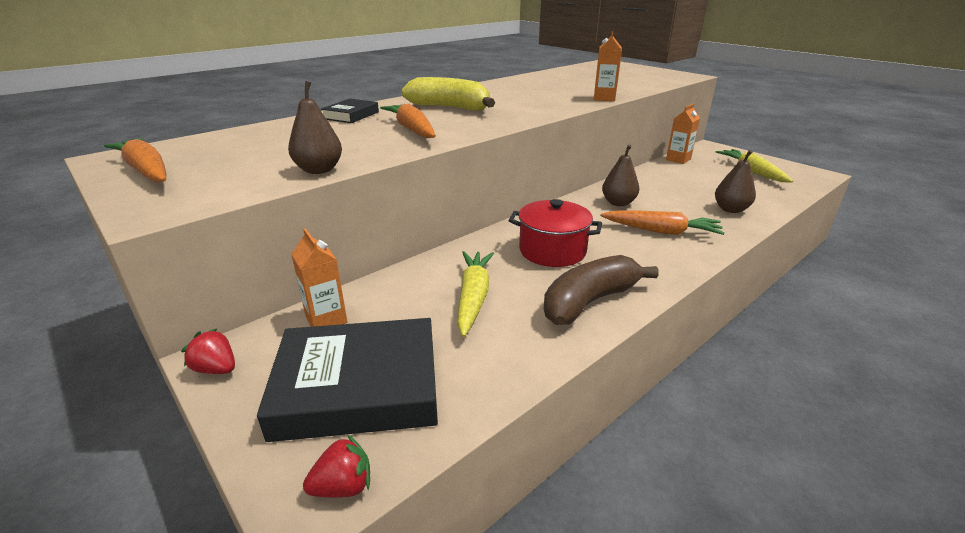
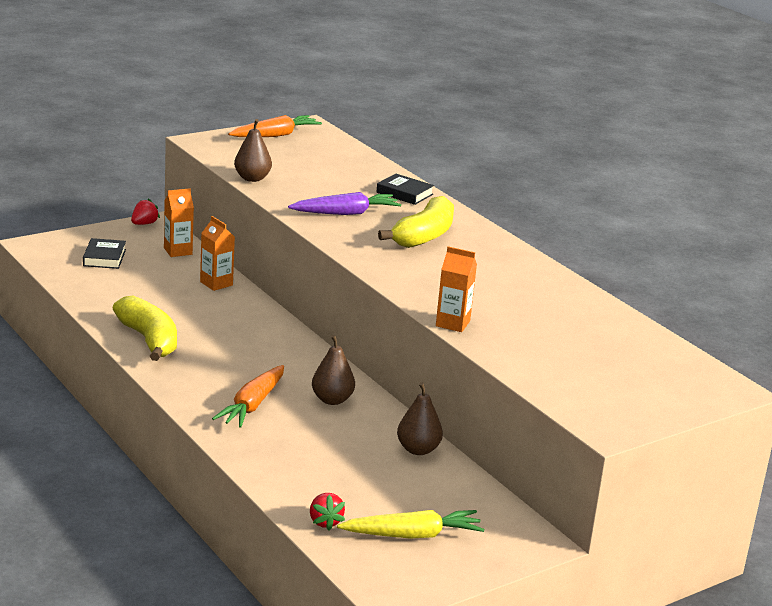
camera: 95 degrees right, 5 degrees down
black book [257,318,438,442] -> black book [83,238,126,269], size x0.49
red strawberry [303,434,370,498] -> red strawberry moved to [310,493,345,530]
orange carrot [380,104,436,138] -> purple carrot [288,192,401,215]
yellow carrot [457,251,494,337] -> none
red pot [508,199,602,267] -> none
brown banana [544,255,659,325] -> yellow banana [113,296,177,361]
orange carton [666,104,700,164] -> orange carton moved to [200,216,235,291]
brown pear [715,150,756,213] -> brown pear moved to [397,382,443,455]

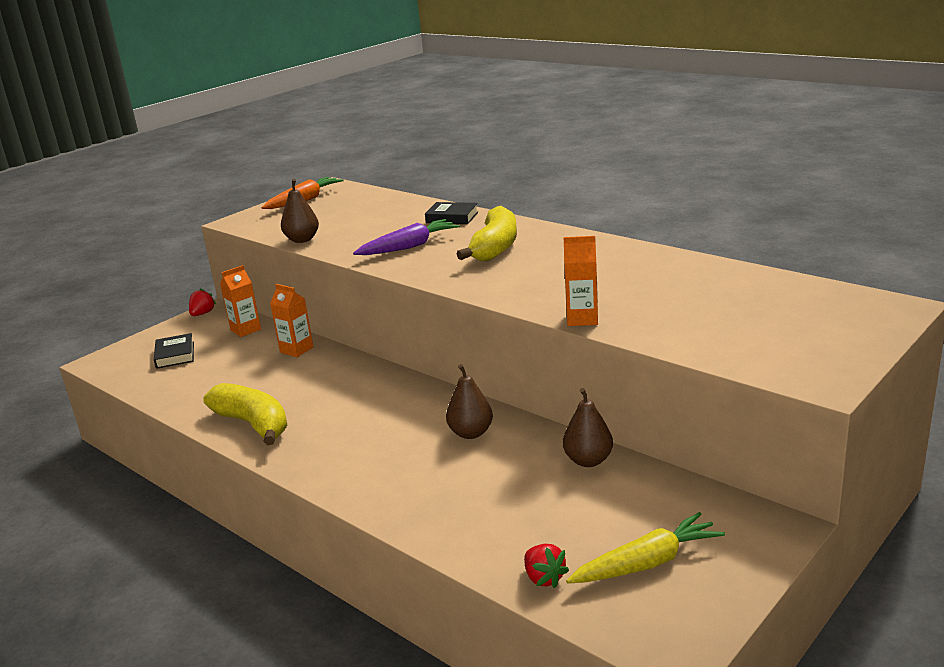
camera: 10 degrees left, 0 degrees up
orange carrot [212,365,284,428] -> none

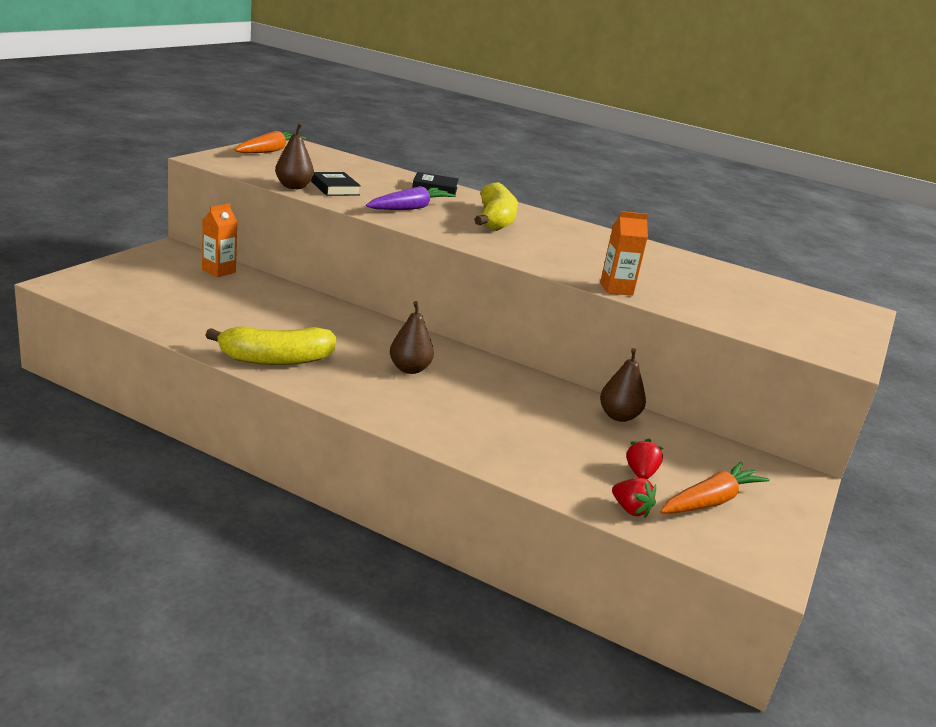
camera: 20 degrees left, 0 degrees up
black book [154,333,194,369] -> black book moved to [311,172,361,196]
red strawberry [189,288,216,316] -> red strawberry moved to [626,439,663,479]
yellow banana [203,383,287,445] -> yellow banana turned 135 degrees clockwise [205,326,336,365]
orange carton [270,284,313,357] -> none
brown pear [446,364,493,439] -> brown pear moved to [390,301,434,374]
yellow carrot [566,512,725,584] -> orange carrot [660,462,769,513]

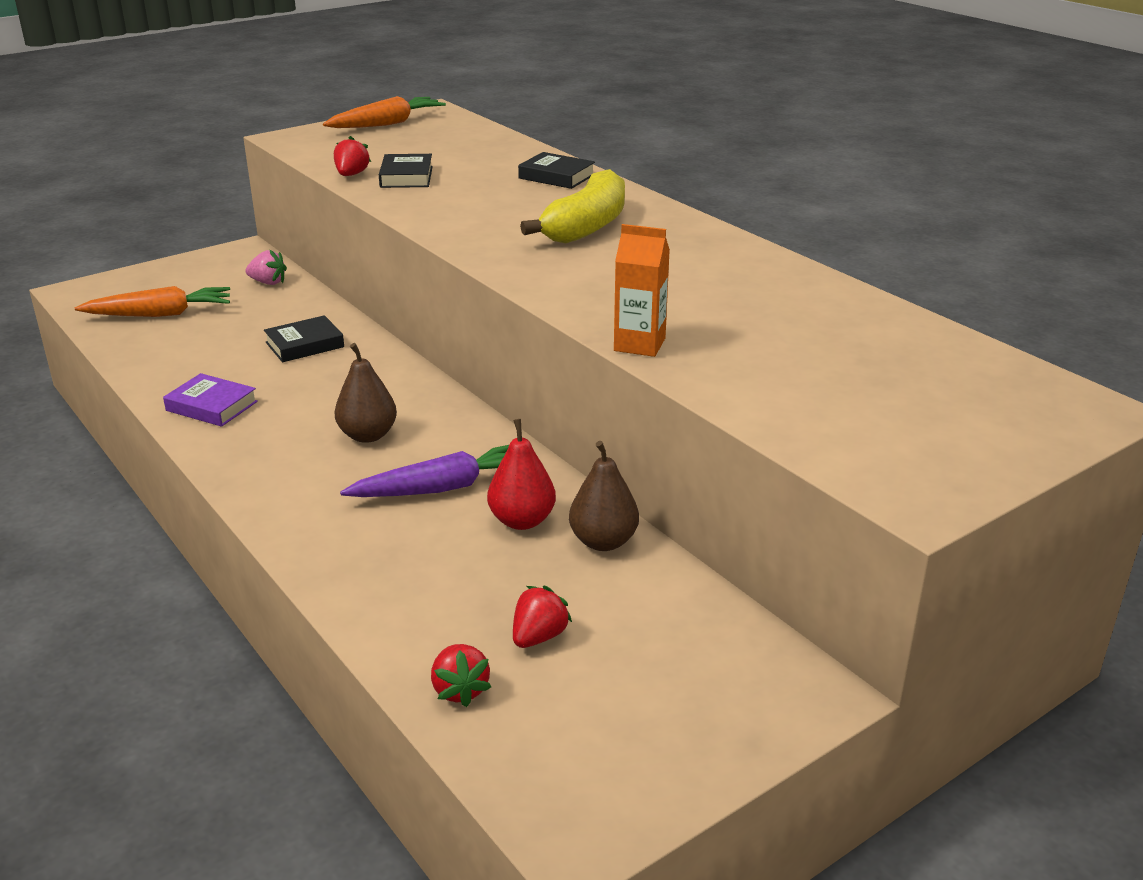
camera: 30 degrees right, 5 degrees up
orange carton [202,203,238,277] -> pink strawberry [245,249,287,285]
yellow banana [205,326,336,365] -> purple book [163,373,258,427]
brown pear [275,123,314,189] -> red strawberry [334,136,371,176]
purple carrot [366,186,456,210] -> purple carrot moved to [340,445,509,497]
orange carrot [660,462,769,513] -> orange carrot moved to [75,286,230,317]
none -> black book [264,315,344,362]
none -> red pear [487,419,556,530]

